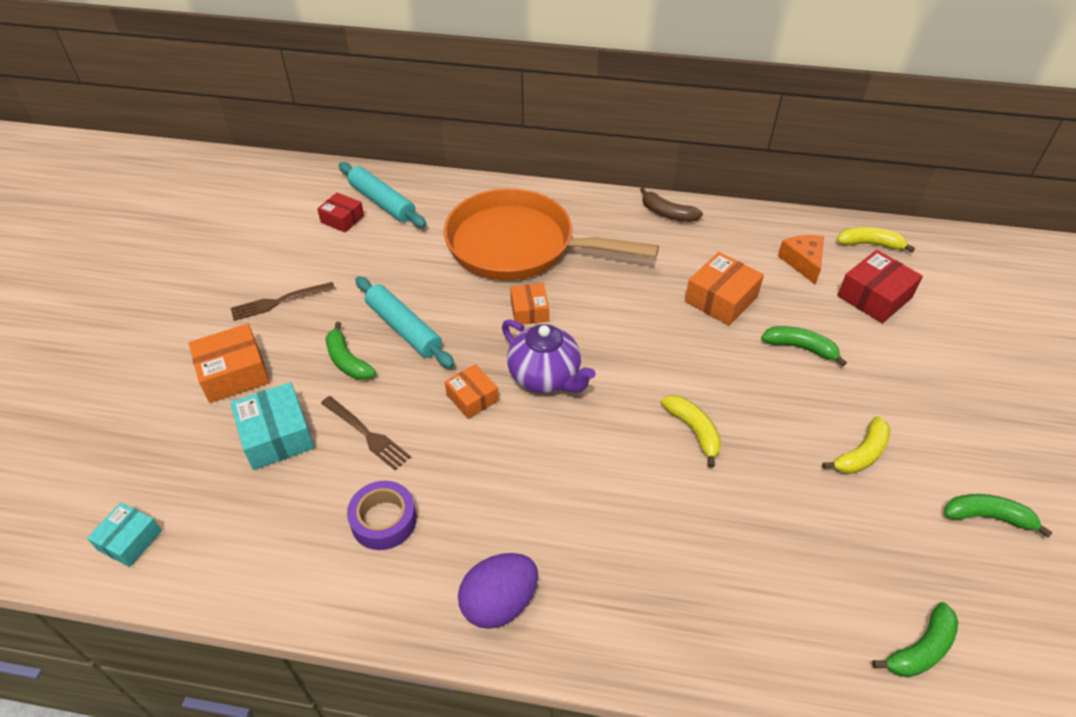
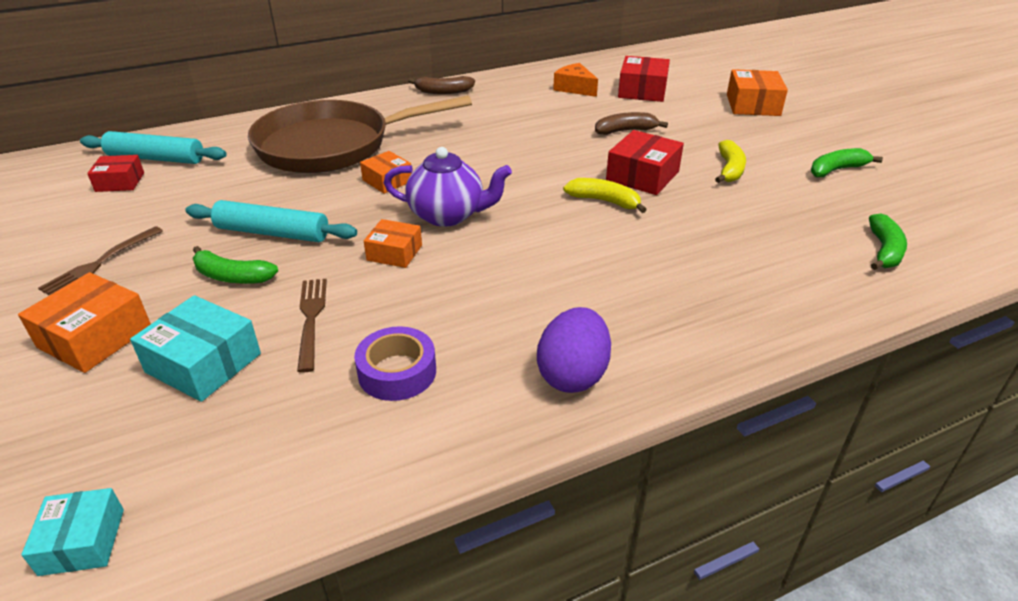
camera: 35 degrees left, 10 degrees down
brown fork [321,396,411,470] -> brown fork turned 105 degrees counterclockwise [297,279,327,373]
orange pan [444,189,659,280] -> brown pan [248,95,472,173]
orange box [685,252,764,326] -> orange box moved to [727,69,788,116]
green banana [761,326,847,367] -> brown banana [595,112,668,135]
yellow banana [837,227,915,253] -> none
none -> red box [606,130,684,195]

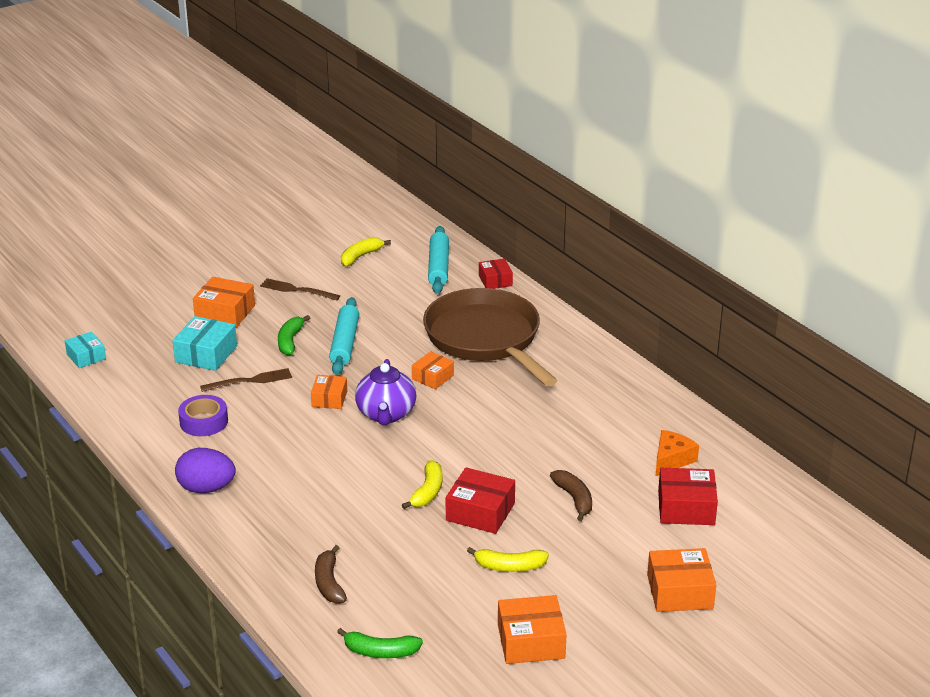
camera: 80 degrees right, 5 degrees down
turquoise box [21,488,124,576] -> turquoise box turned 75 degrees clockwise [65,331,106,368]
red box [87,155,144,192] -> red box moved to [479,259,513,289]
brown banana [408,76,475,94] -> brown banana moved to [315,545,347,604]
green banana [811,148,883,177] -> orange box [498,595,567,664]
none -> yellow banana [341,237,391,267]

